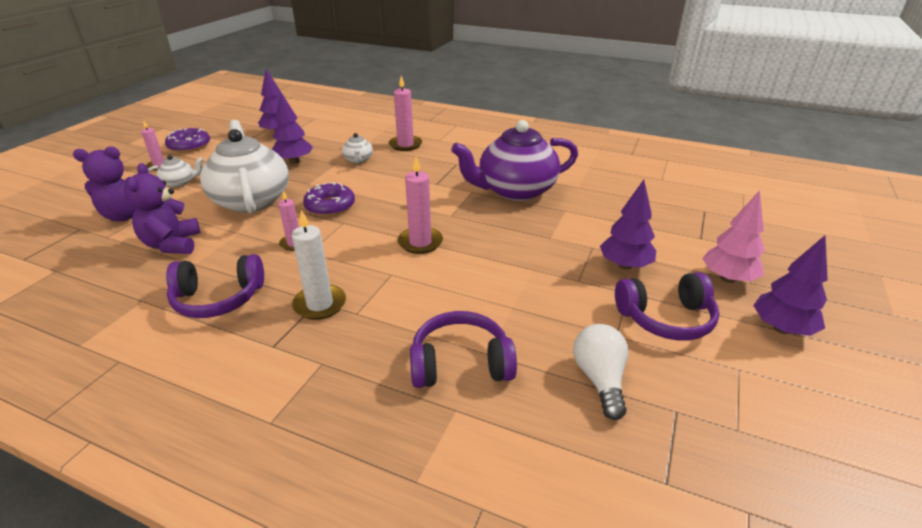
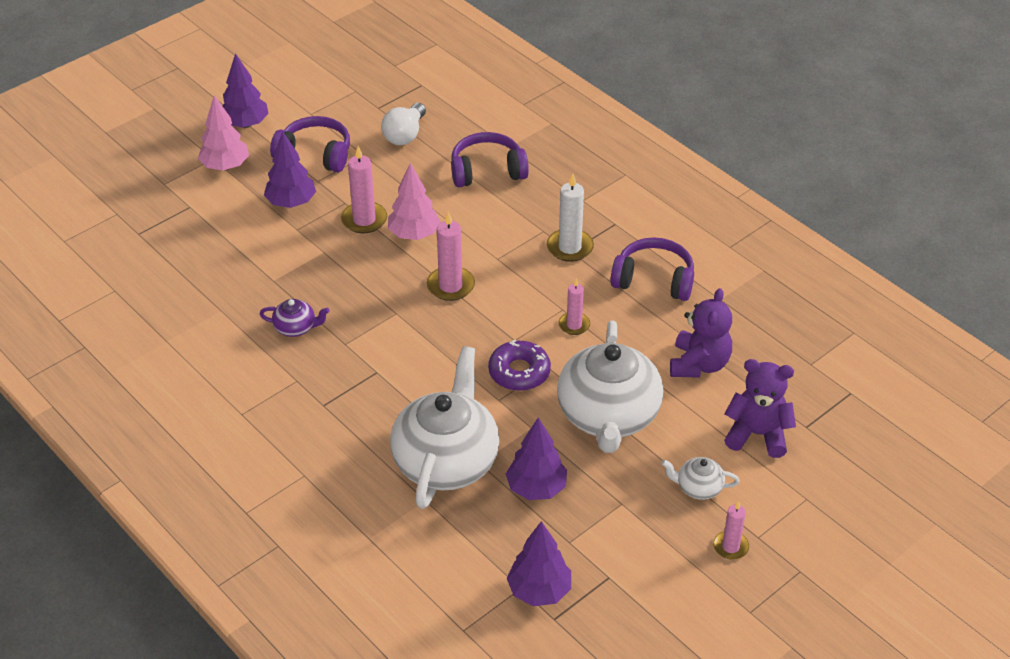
camera: 155 degrees left, 10 degrees up
purple donut [165,128,210,153] -> none
white teapot [342,133,373,163] -> white teapot [390,346,500,509], size x2.34
pink candle [389,76,422,151] -> pink candle moved to [341,146,387,233]
purple headphones [410,311,517,388] -> purple headphones turned 150 degrees clockwise [451,132,529,187]
purple teapot [451,120,578,201] -> purple teapot [260,299,330,337], size x0.43
none -> pink tree [388,163,441,240]

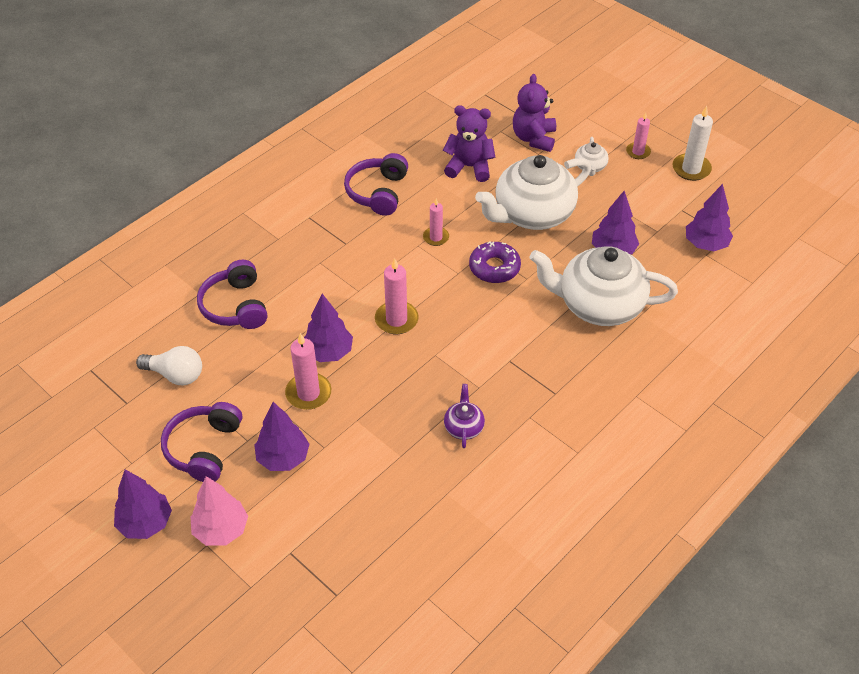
camera: 95 degrees left, 5 degrees up
pink tree [388,163,441,240] -> purple tree [304,294,353,362]
white candle [547,174,594,262] -> white candle moved to [672,106,713,181]
white teapot [557,320,663,453] -> white teapot turned 150 degrees clockwise [475,155,591,230]

